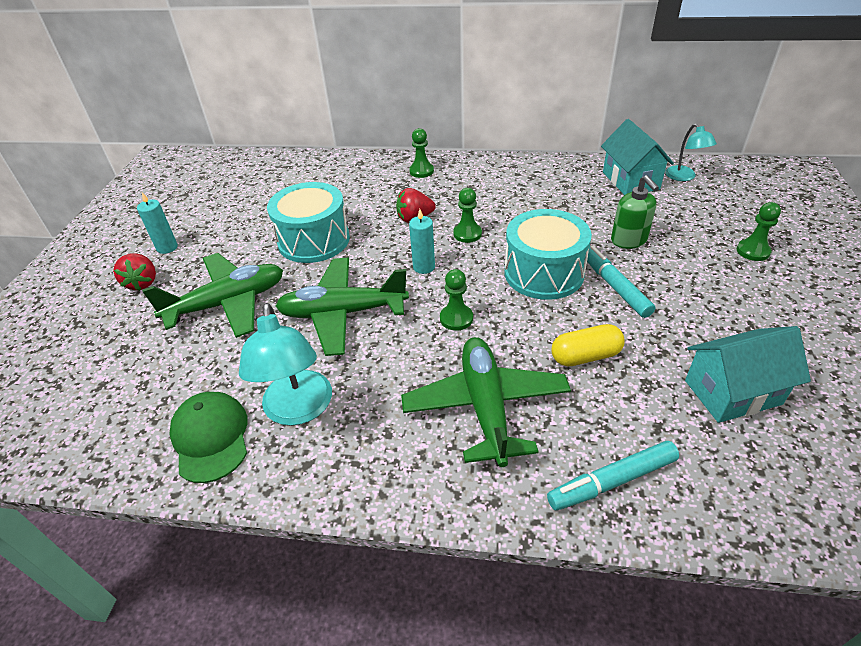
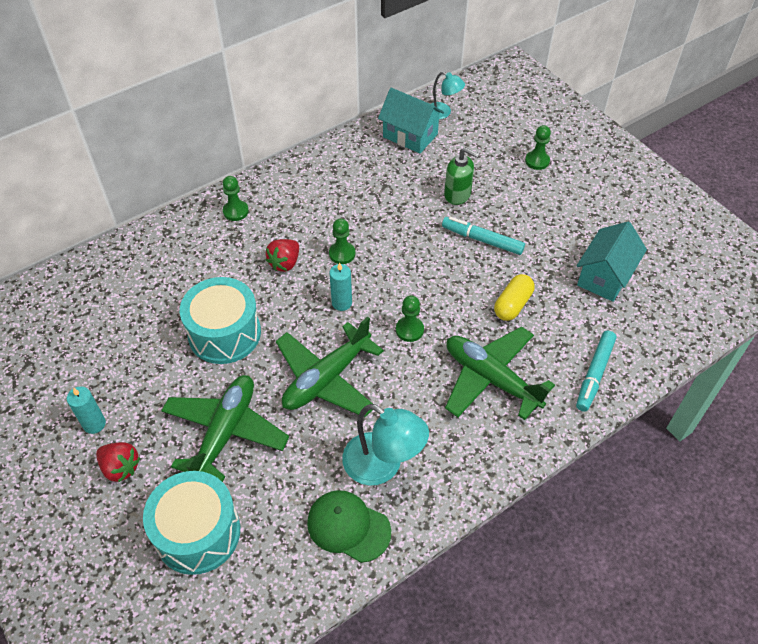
camera: 45 degrees left, 10 degrees up
turquoise drum [505,209,592,300] -> turquoise drum moved to [143,471,240,575]

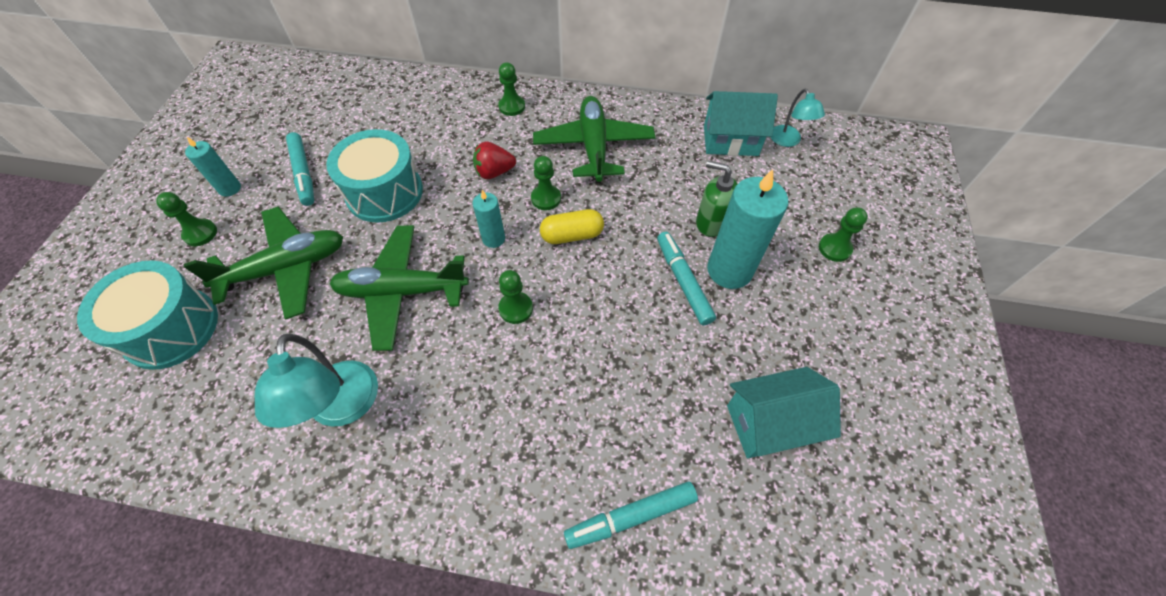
camera: 45 degrees right, 5 degrees up
red strawberry [96,442,140,482] -> green pawn [156,192,217,246]
green cap [307,490,391,563] -> none
turquoise house [378,88,444,153] -> turquoise house turned 75 degrees counterclockwise [704,91,778,156]
green soap dispenser [444,147,479,205] -> green soap dispenser turned 135 degrees clockwise [696,161,737,237]
green plane [445,326,555,420] -> green plane moved to [533,96,655,183]
yellow capsule [494,274,534,321] -> yellow capsule moved to [540,209,604,244]
none -> turquoise marker [286,132,314,206]
none -> turquoise candle [707,169,788,289]

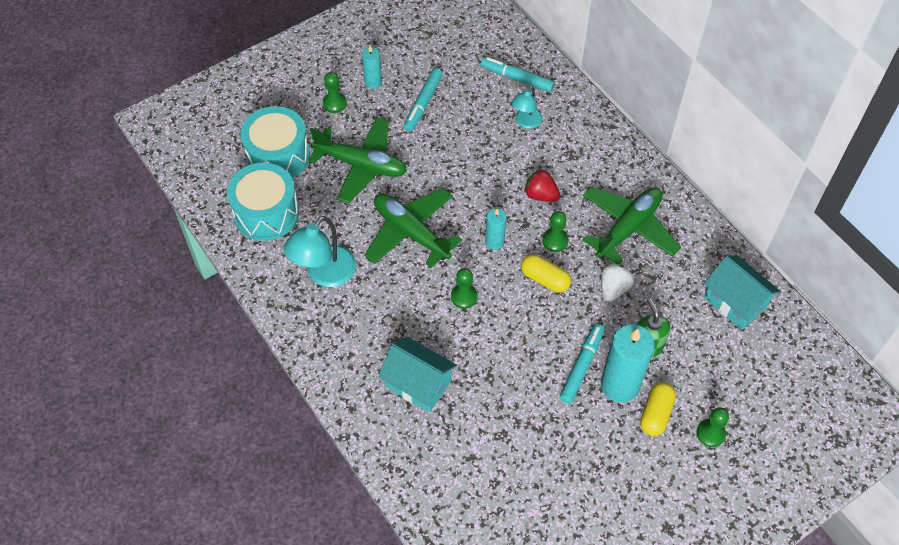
camera: 45 degrees right, 0 degrees up
turquoise drum [326,129,423,223] -> turquoise drum moved to [227,163,299,241]
green pawn [498,62,525,116] -> none
turquoise marker [564,482,698,549] -> turquoise marker moved to [480,57,555,92]
turquoise house [727,367,841,458] -> turquoise house moved to [378,337,457,412]
turquoise lamp [771,89,825,147] -> turquoise lamp moved to [511,86,542,129]
none -> white strawberry [601,263,634,302]
none -> yellow capsule [640,382,676,436]

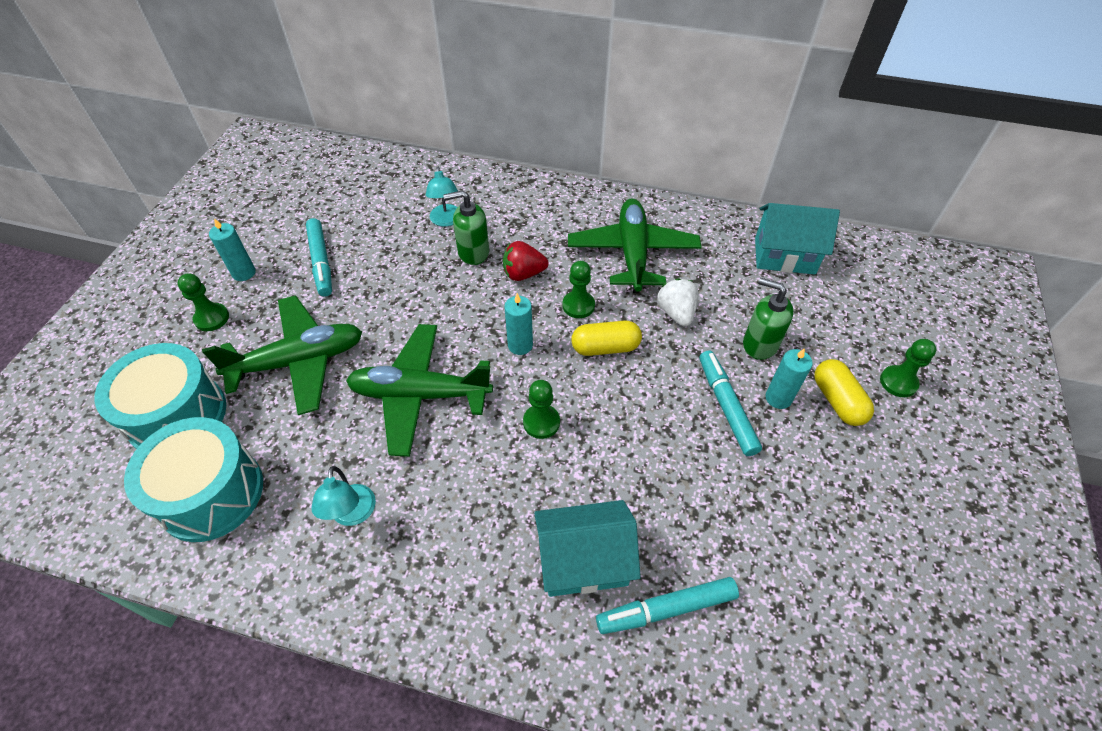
camera: 40 degrees left, 5 degrees down
turquoise lamp [283,216,356,287] -> turquoise lamp [311,466,376,526], size x0.60
turquoise marker [480,57,555,92] -> turquoise marker moved to [596,577,739,634]
turquoise candle [601,324,655,403] -> turquoise candle [765,348,813,409], size x0.53
none -> green soap dispenser [443,190,489,265]

